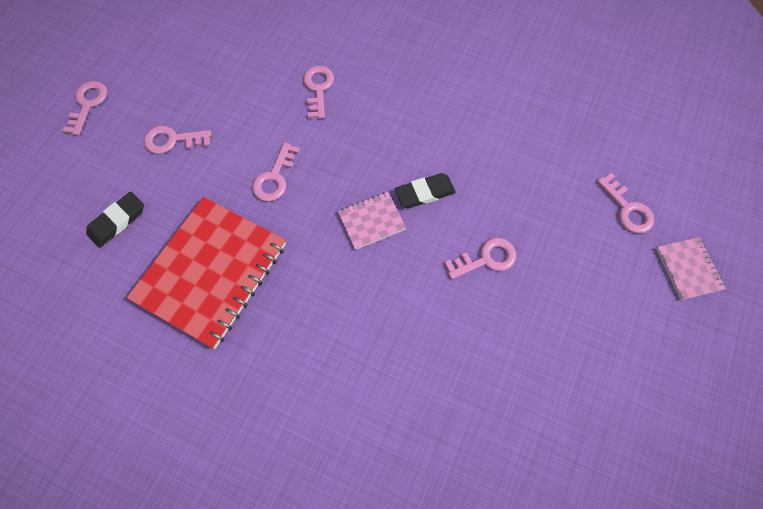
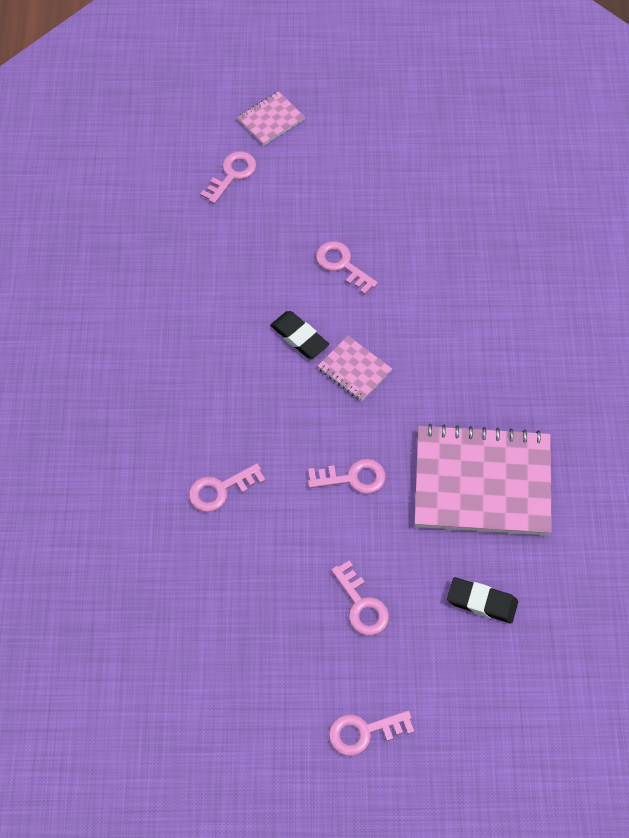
camera: 115 degrees left, 5 degrees down
red notebook [127,197,286,349] -> pink notebook [414,424,552,535]

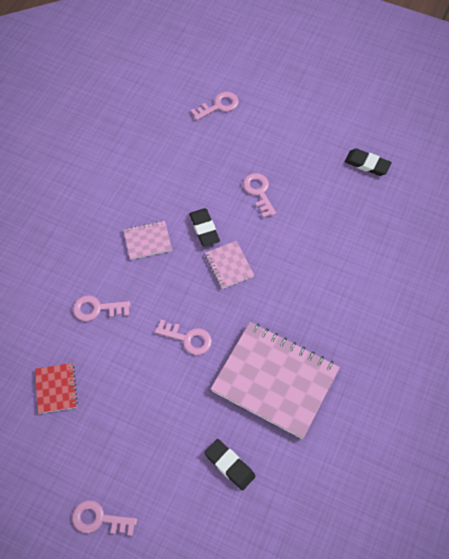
camera: 25 degrees right, 0 degrees up
pink notebook [237,91,305,146] -> pink notebook moved to [123,221,172,260]
pink key [331,560,389,636] -> none
none -> red notebook [35,363,78,414]
none -> black eraser [345,148,392,176]

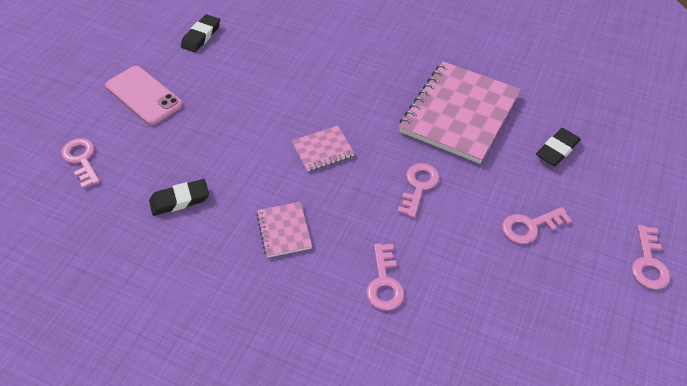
camera: 90 degrees left, 10 degrees down
red notebook [35,363,78,414] -> none
black eraser [189,208,220,246] -> black eraser moved to [149,179,209,216]
pink key [243,173,276,218] -> pink key moved to [502,207,572,244]
none -> pink phone [105,66,183,125]

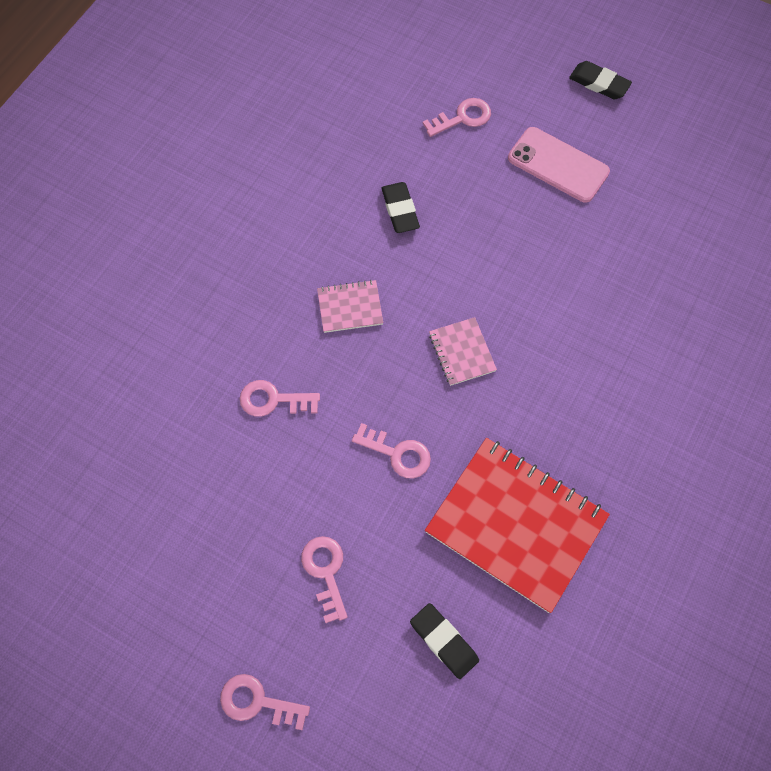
camera: 95 degrees right, 15 degrees up
pink phone [105,66,183,125] -> pink phone turned 75 degrees clockwise [508,127,610,203]
black eraser [181,14,220,52] -> black eraser moved to [569,61,632,100]
pink notebook [399,62,521,164] -> red notebook [425,438,610,613]

